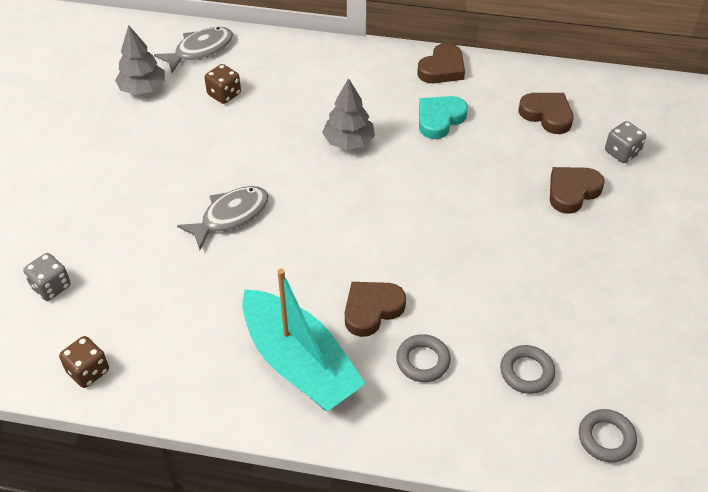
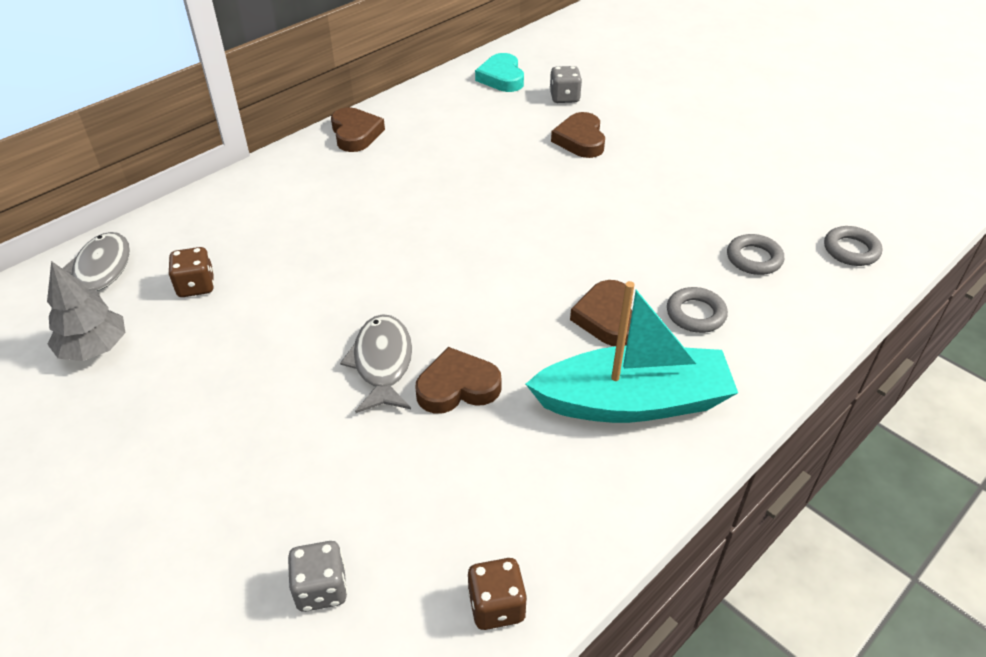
camera: 55 degrees left, 5 degrees down
grey tree [322,78,375,150] -> none
turquoise heart [419,96,468,139] -> turquoise heart moved to [475,53,524,92]
brown heart [519,93,574,134] -> brown heart moved to [416,347,501,414]

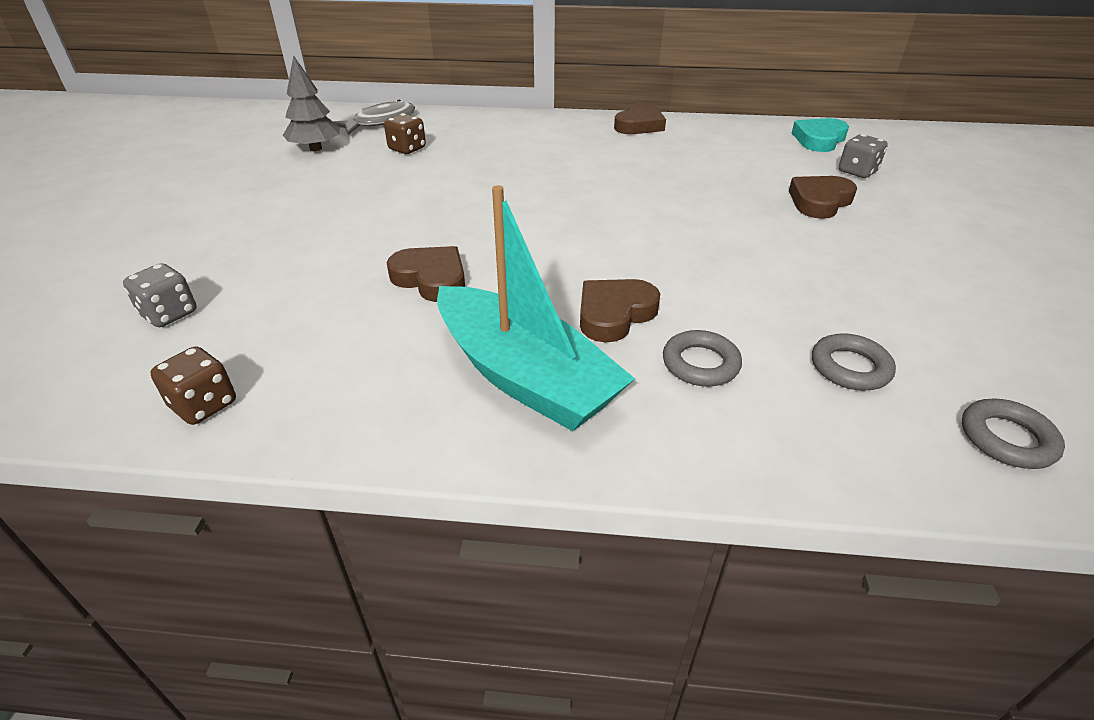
camera: 50 degrees right, 5 degrees down
grey fish [340,314,412,413] -> none

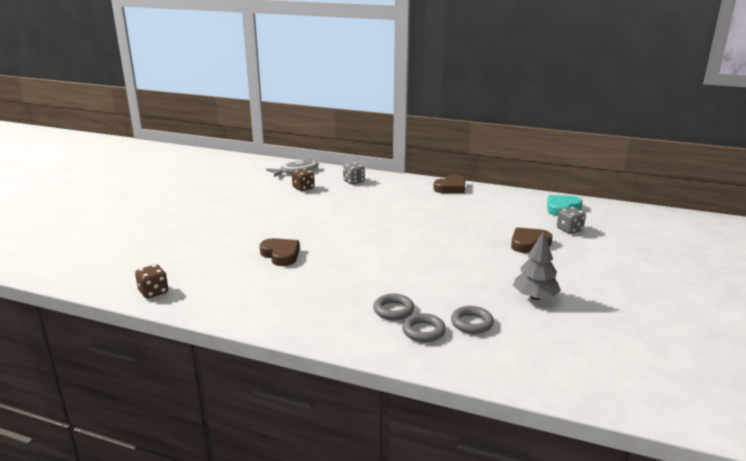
camera: 15 degrees right, 15 degrees down
grey dice [123,263,197,327] -> grey dice moved to [343,162,365,185]
grey tree [283,55,340,151] -> grey tree moved to [513,231,561,300]
turquoise boat [437,185,635,431] -> none
brown heart [580,279,660,343] -> none
grey ring [962,399,1065,469] -> grey ring moved to [402,313,446,342]

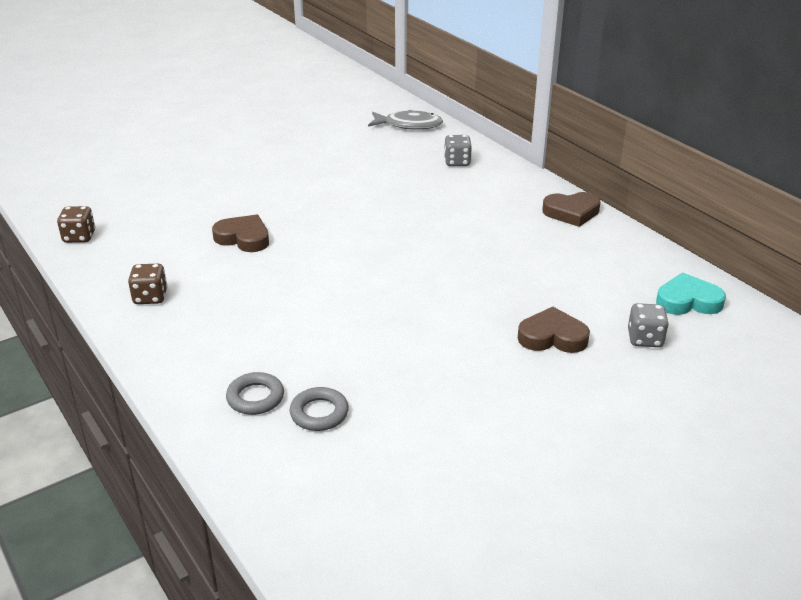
camera: 35 degrees right, 10 degrees up
brown heart [260,238,300,266] -> brown heart turned 60 degrees counterclockwise [212,215,269,252]
brown dice [292,168,315,191] -> brown dice moved to [128,264,168,304]
grey ring [373,294,414,320] -> none
grey tree [513,231,561,300] -> none

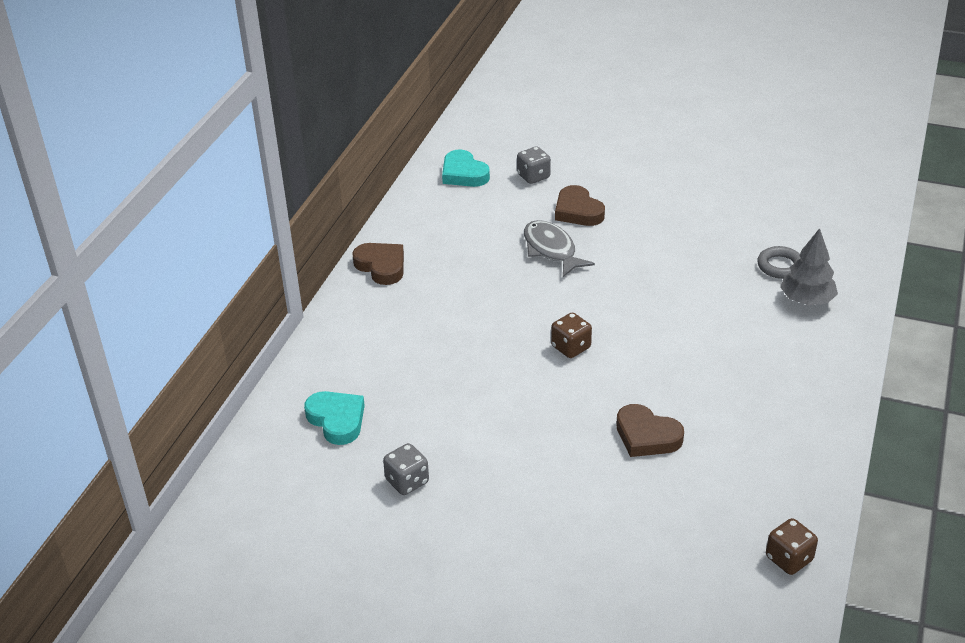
camera: 125 degrees left, 5 degrees up
brown dice [128,264,168,304] -> brown dice moved to [551,313,592,358]
brown heart [212,215,269,252] -> brown heart turned 45 degrees counterclockwise [616,404,684,457]
grey ring [226,372,284,415] -> grey tree [780,228,838,305]
grey fish [368,110,443,130] -> grey fish moved to [524,220,595,277]
grey dice [444,135,472,166] -> grey dice moved to [383,443,429,495]
none -> turquoise heart [304,391,365,445]

